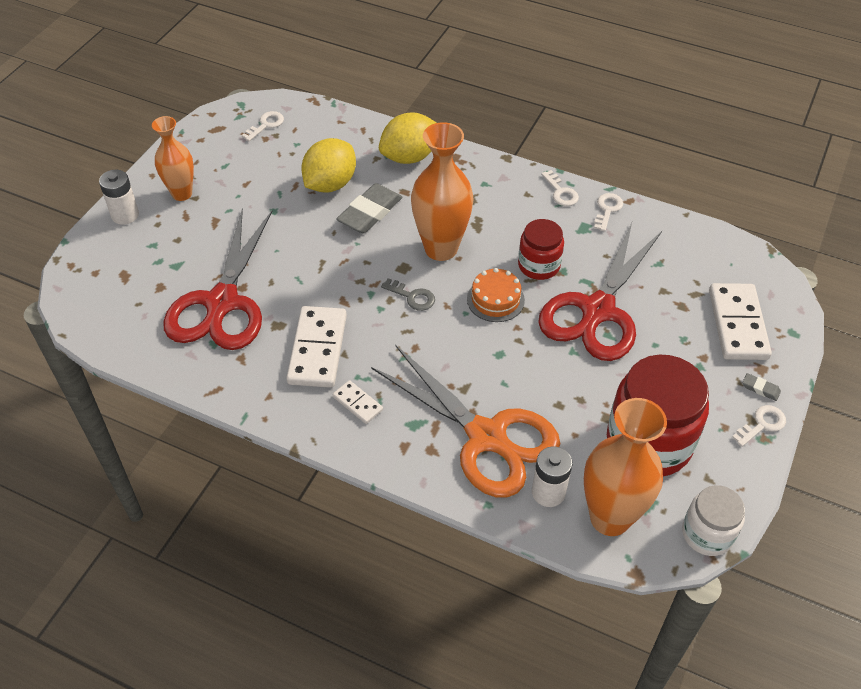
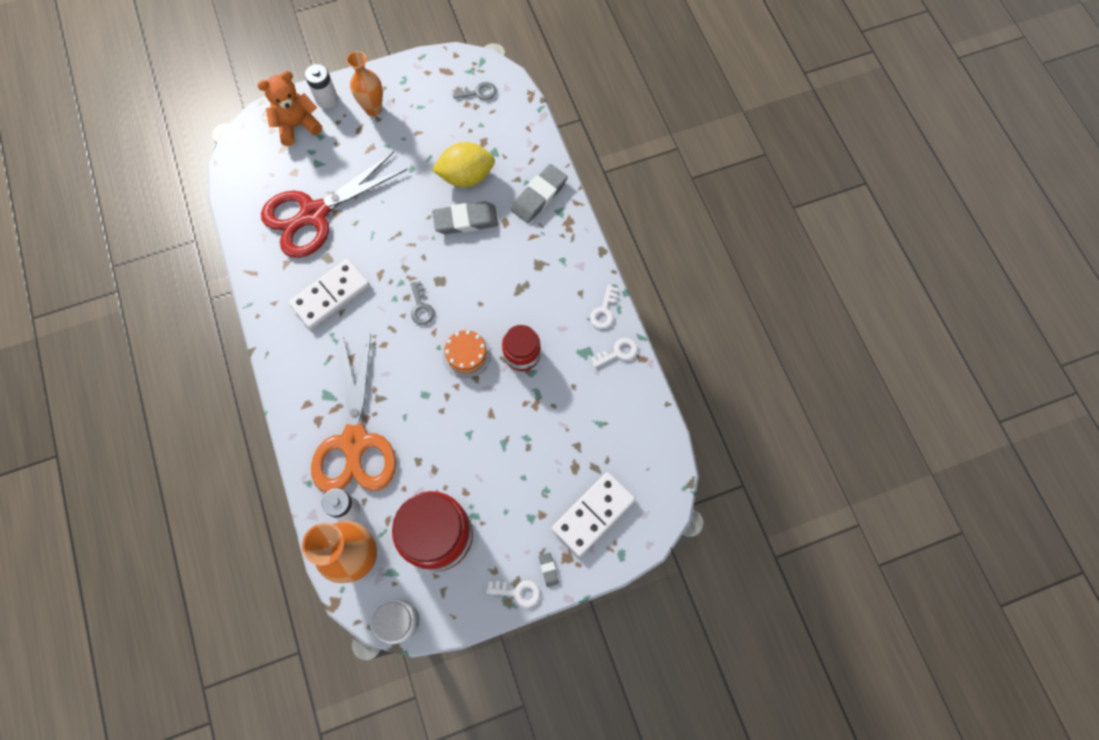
camera: 45 degrees right, 20 degrees up
white key [242,111,284,141] -> grey key [453,82,496,100]
white domino [333,380,383,424] -> none
yellow lemon [379,113,437,164] -> grey eraser [511,164,568,223]
orange vase [411,122,473,261] -> none
red scissors [538,223,662,361] -> none
none -> orange teddy bear [257,71,322,146]

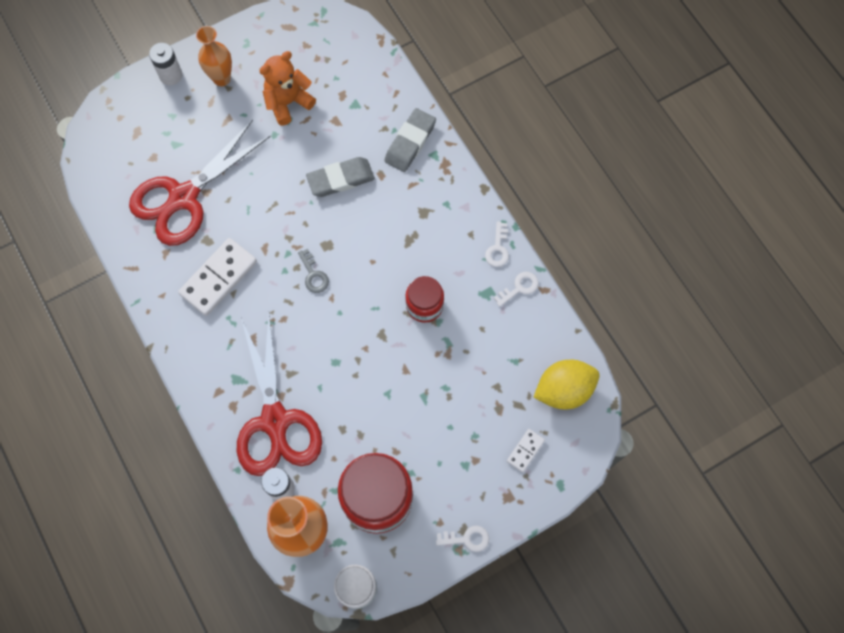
camera: 10 degrees left, 0 degrees up
orange teddy bear [257,71,322,146] -> orange teddy bear moved to [260,51,316,126]
orange scissors [311,334,396,493] -> red scissors [237,312,322,476]
yellow lemon [432,142,495,187] -> yellow lemon moved to [533,360,600,409]
orange cake [442,330,491,378] -> none
grey key [453,82,496,100] -> none
grey eraser [539,552,559,587] -> none
white domino [552,472,635,557] -> white domino [507,429,545,472], size x0.50

